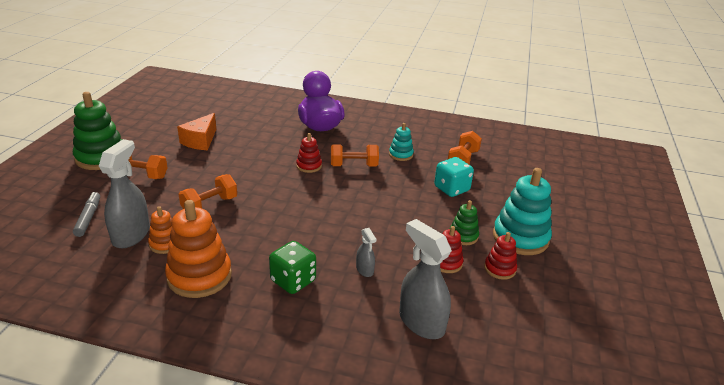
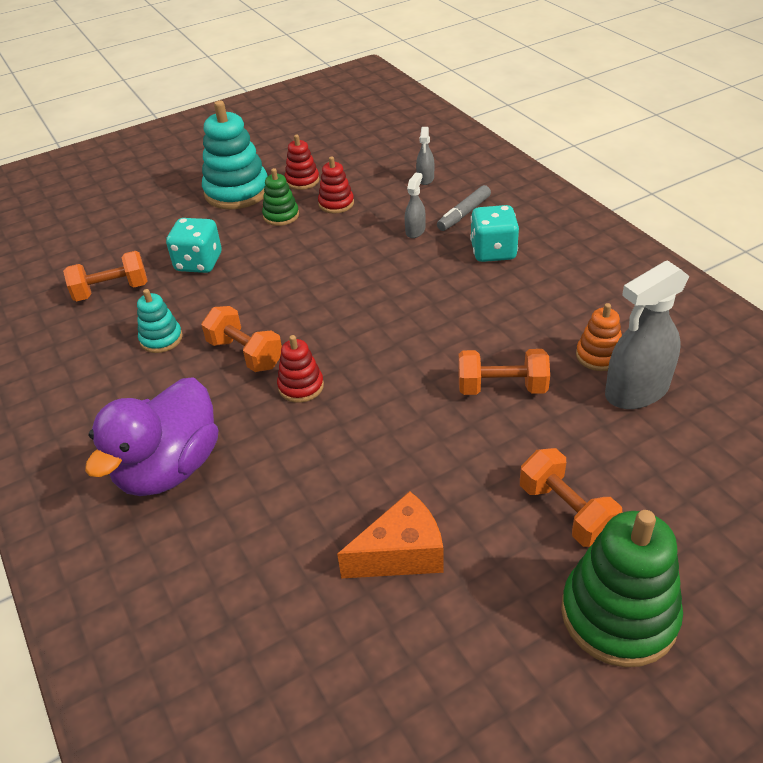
camera: 130 degrees left, 10 degrees up
grey marker [73,192,100,237] -> grey marker moved to [437,185,491,231]
orange stacking toy [165,200,232,298] -> none
green dice [269,241,316,294] -> turquoise dice [470,205,519,262]
grey spray bottle [399,219,452,339] -> grey spray bottle [416,127,434,185], size x0.49

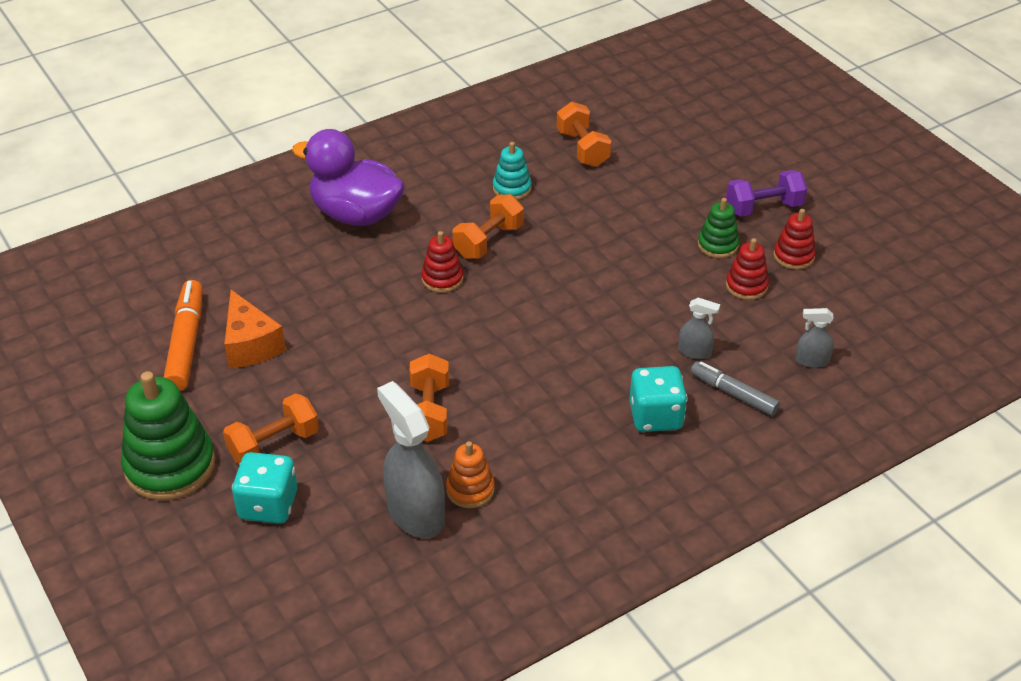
camera: 85 degrees right, 0 degrees up
turquoise dice [166,218,222,273] -> turquoise dice moved to [232,452,298,524]
turquoise stacking toy [202,100,268,209] -> purple dumbbell [726,170,807,217]
none -> orange marker [164,280,203,391]

